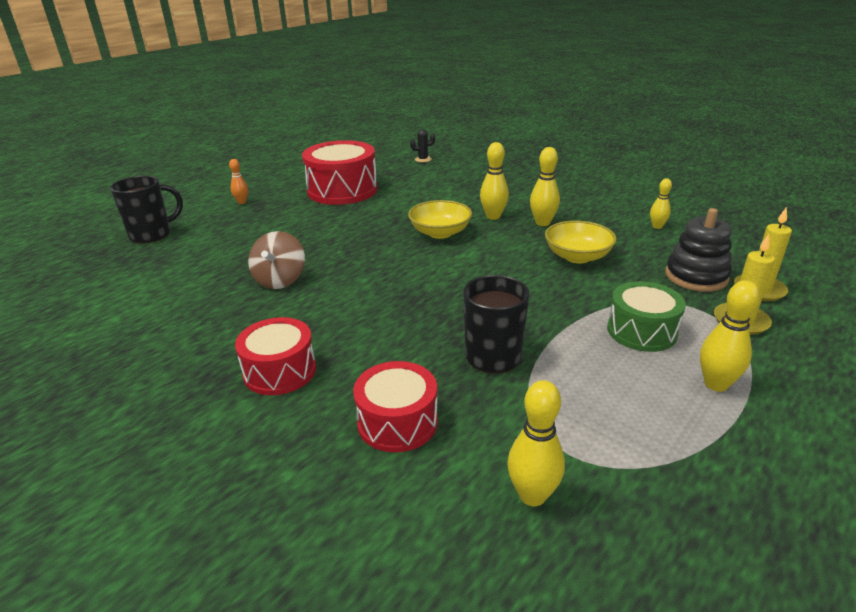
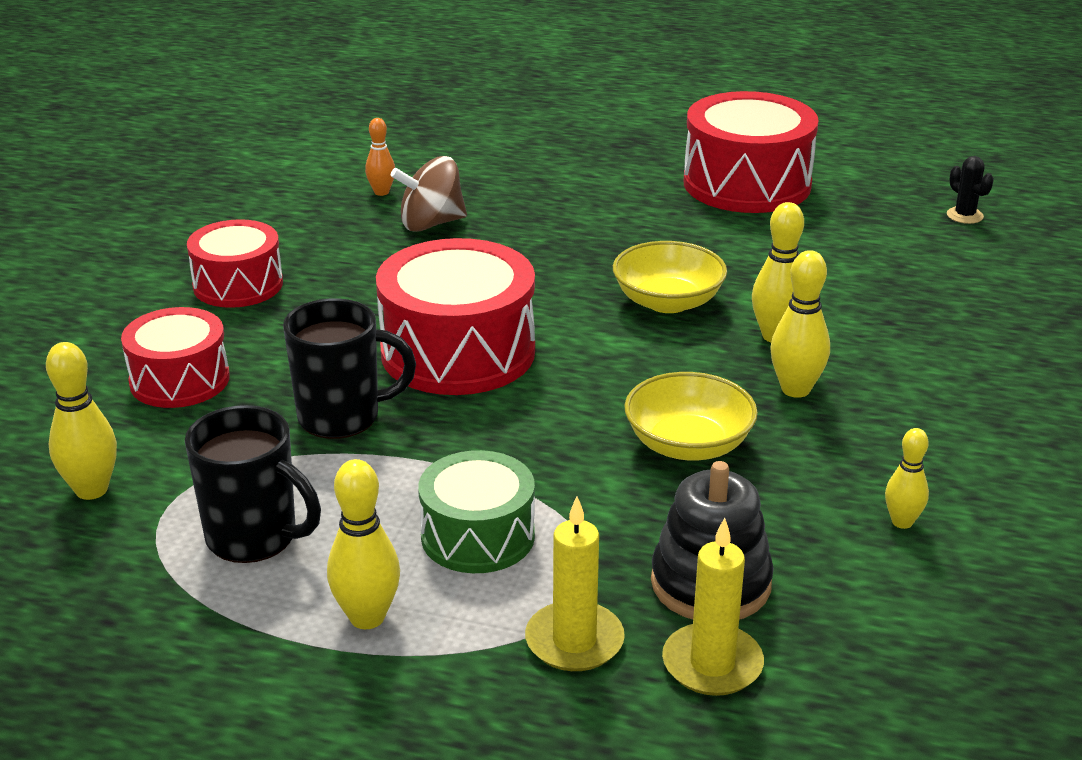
camera: 65 degrees right, 0 degrees up
black mug [110,176,183,244] -> black mug moved to [185,405,321,563]
orange bowling pin [229,159,248,204] -> orange bowling pin moved to [365,118,395,196]
none -> red drum [376,238,535,395]

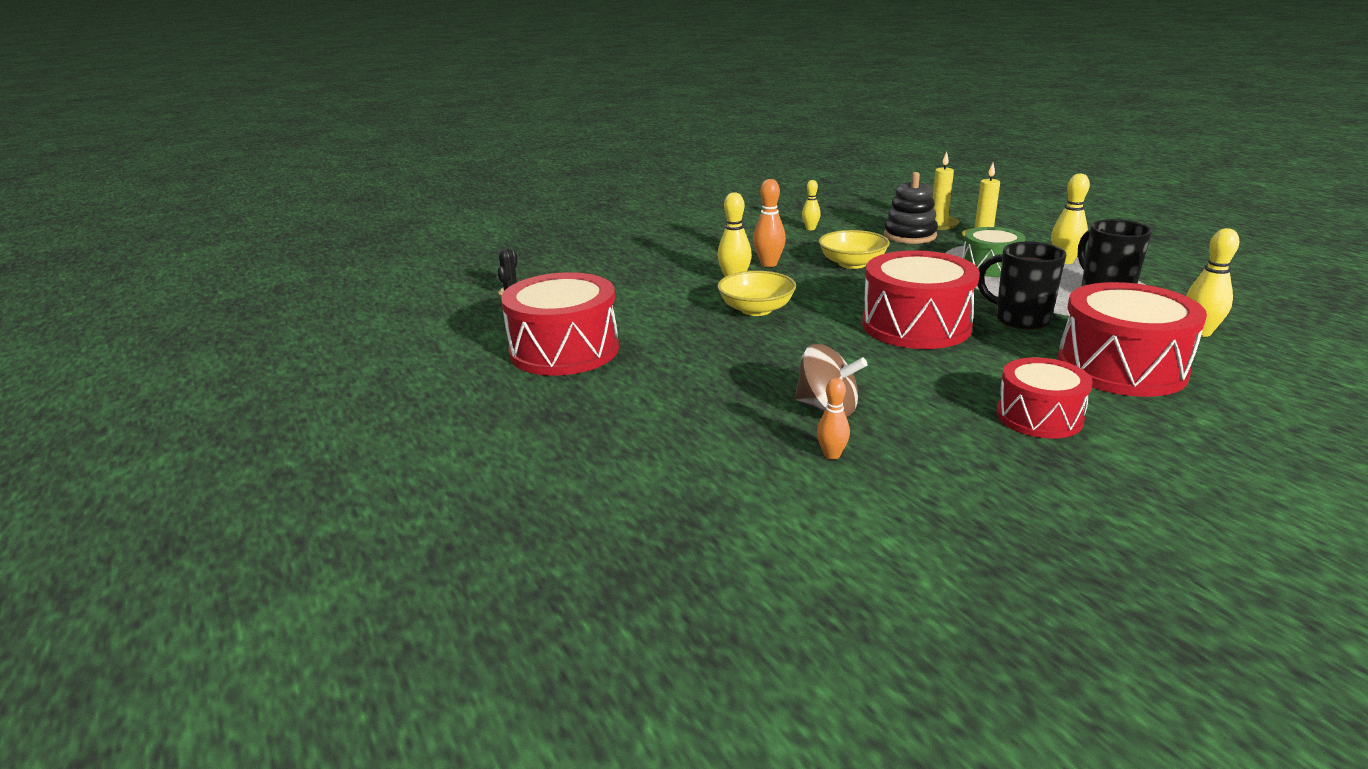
camera: 135 degrees left, 5 degrees down
red drum [121,307,230,408] -> red drum [1057,282,1207,397], size x1.61
yellow bowling pin [770,250,830,398] -> orange bowling pin [753,179,786,267]

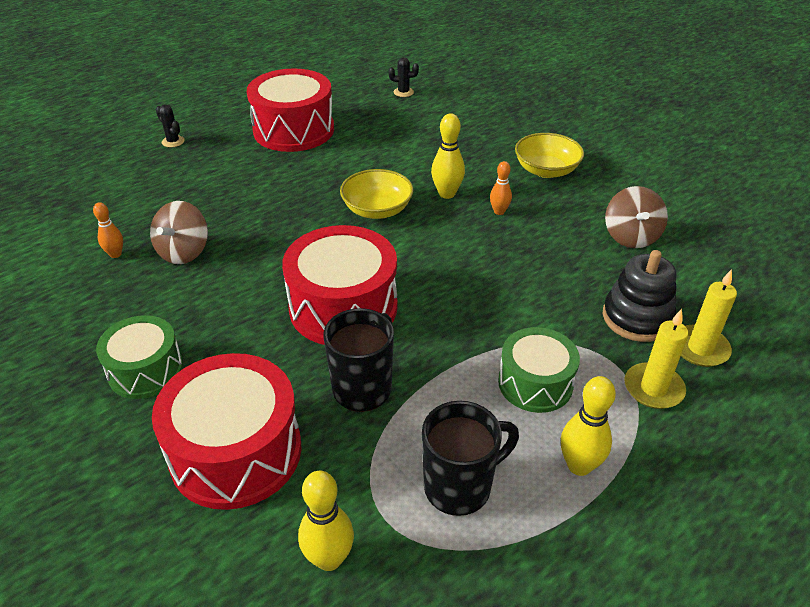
camera: 80 degrees right, 15 degrees up
orange bowling pin [753,179,786,267] -> orange bowling pin [490,161,512,215], size x0.64
yellow bowling pin [802,180,821,230] -> brown spinning top [605,186,668,248]
yellow bowl [819,230,890,269] -> yellow bowl moved to [515,133,584,178]
red drum [996,357,1093,438] -> green drum [96,315,183,399]
none -> black cactus [156,105,185,147]

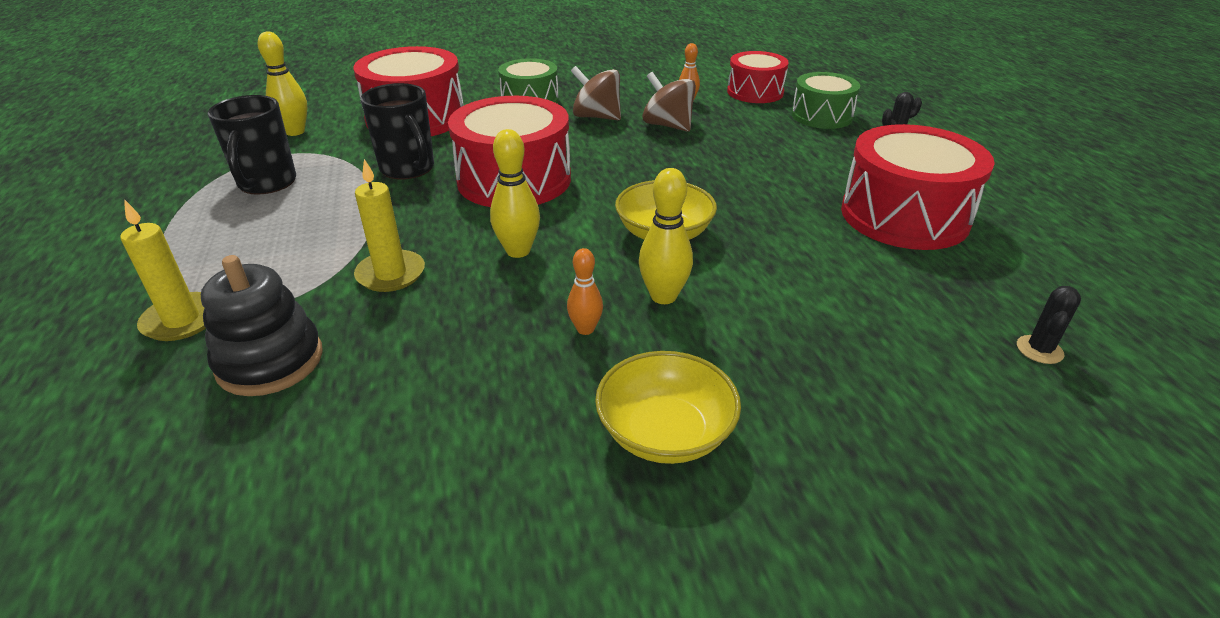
camera: 115 degrees right, 5 degrees down
green drum [498,327,580,413] -> green drum moved to [792,72,860,129]
yellow bowling pin [561,376,616,476] -> yellow bowling pin moved to [490,129,540,258]
brown spinning top [605,186,668,248] -> brown spinning top moved to [571,66,621,120]
yellow candle [681,269,737,367] -> yellow candle moved to [354,159,425,292]
none -> red drum [727,51,789,103]

